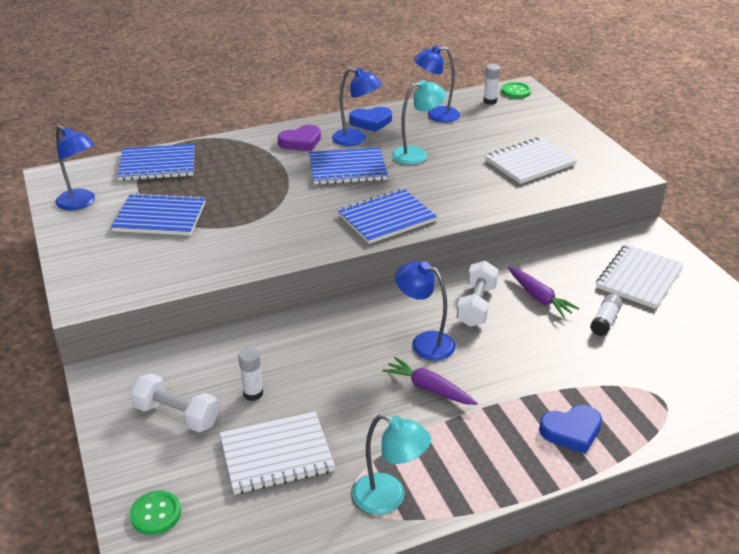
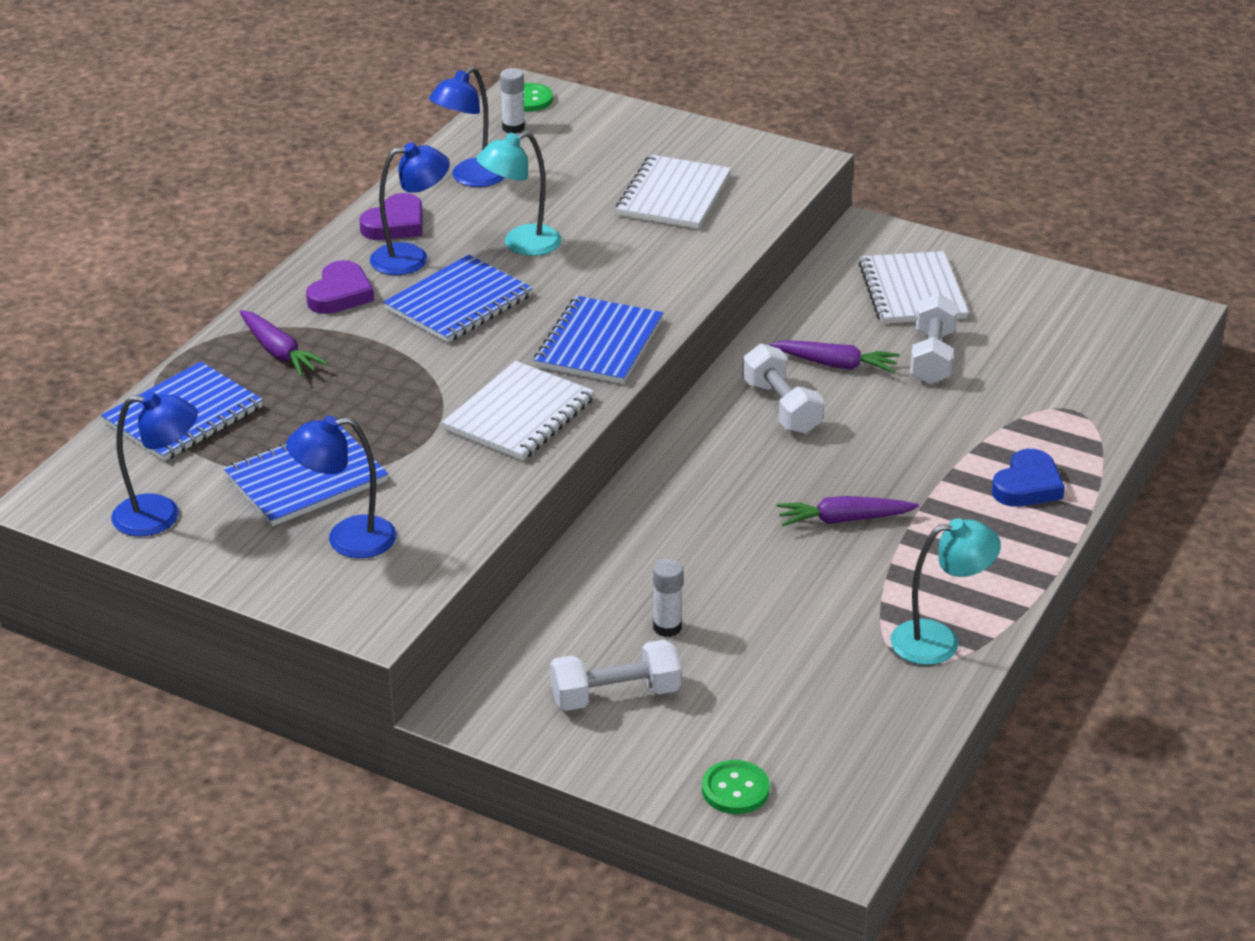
camera: 40 degrees left, 0 degrees up
white notebook [220,411,335,494] -> white notebook moved to [442,361,595,461]
blue heart [349,107,392,132] -> purple heart [359,193,423,240]
turquoise lamp [392,80,446,165] -> turquoise lamp turned 150 degrees counterclockwise [476,131,562,256]
blue lamp [395,261,456,361] -> blue lamp moved to [286,416,396,558]
white glue stick [590,294,622,336] -> white dumbbell [910,293,958,384]
none -> purple carrot [239,310,328,376]

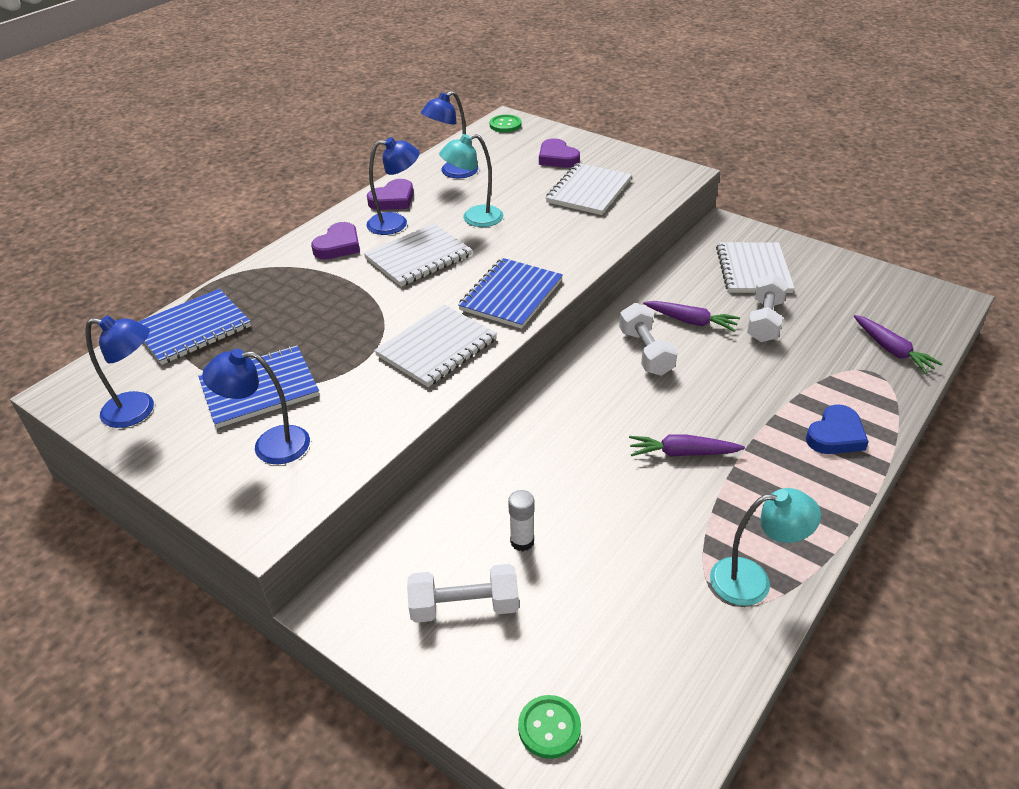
camera: 10 degrees right, 5 degrees up
purple carrot [239,310,328,376] -> purple carrot moved to [854,315,942,374]
blue notebook [383,255,533,343] -> white notebook [364,223,472,287]
white glue stick [500,68,525,134] -> none
none -> purple heart [539,138,580,168]

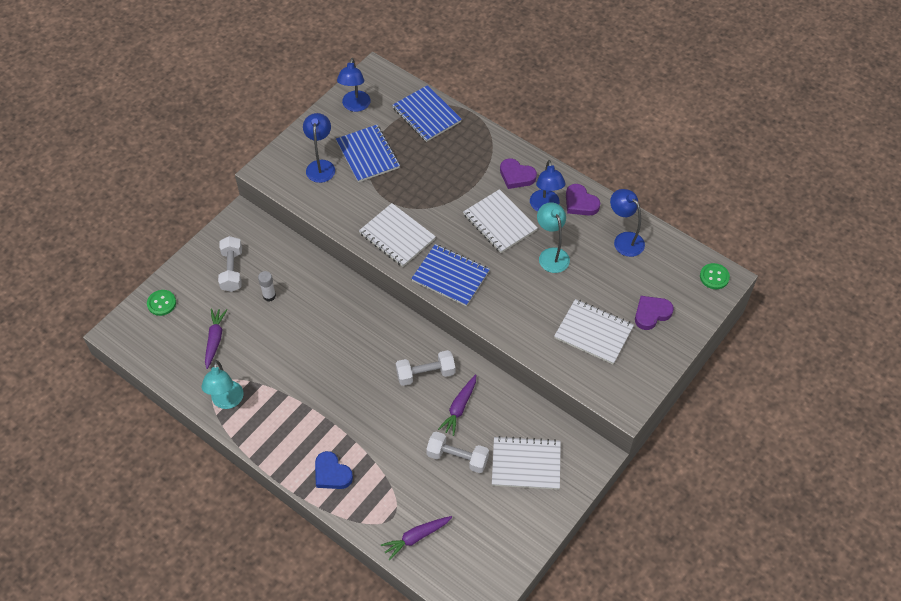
camera: 90 degrees right, 15 degrees up
purple carrot [629,435,745,457] -> purple carrot moved to [205,308,227,369]

